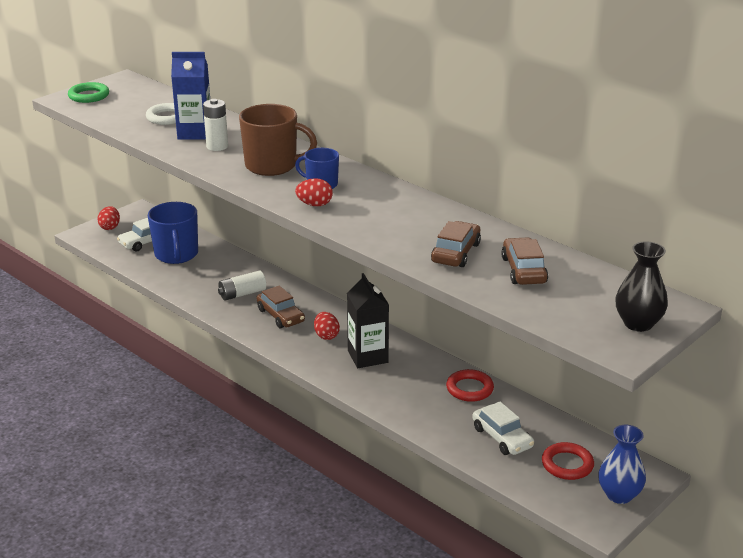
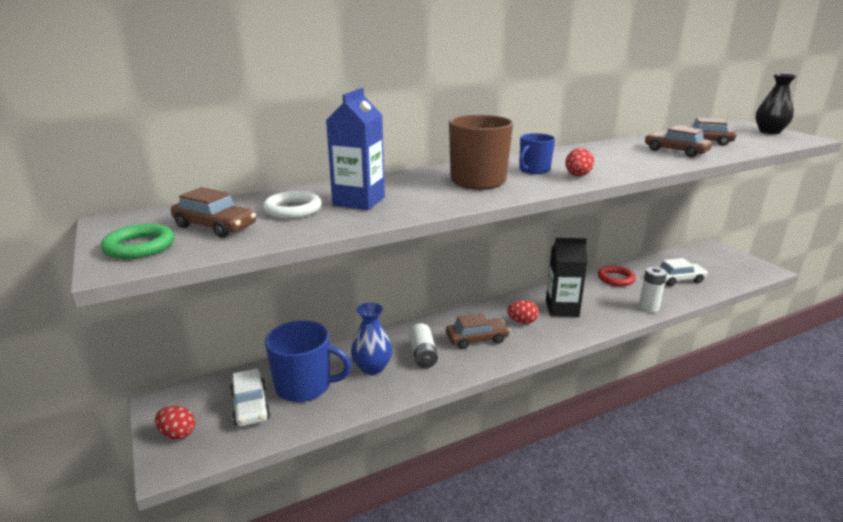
camera: 70 degrees left, 5 degrees down
white battery [203,99,228,151] -> white battery moved to [639,267,667,312]
red ring [542,442,594,480] -> none
blue vase [598,425,646,504] -> blue vase moved to [351,303,392,375]
none -> brown car [171,187,256,237]

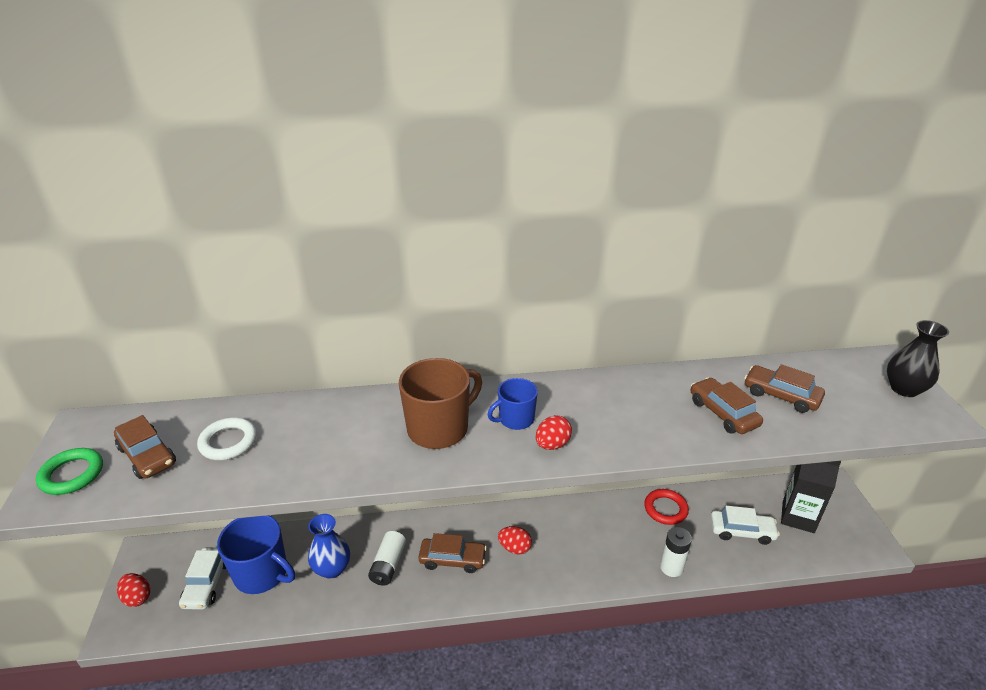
camera: 20 degrees right, 10 degrees up
blue carton [326,88,385,210] -> none
black carton [546,238,588,317] -> black carton moved to [781,461,841,533]

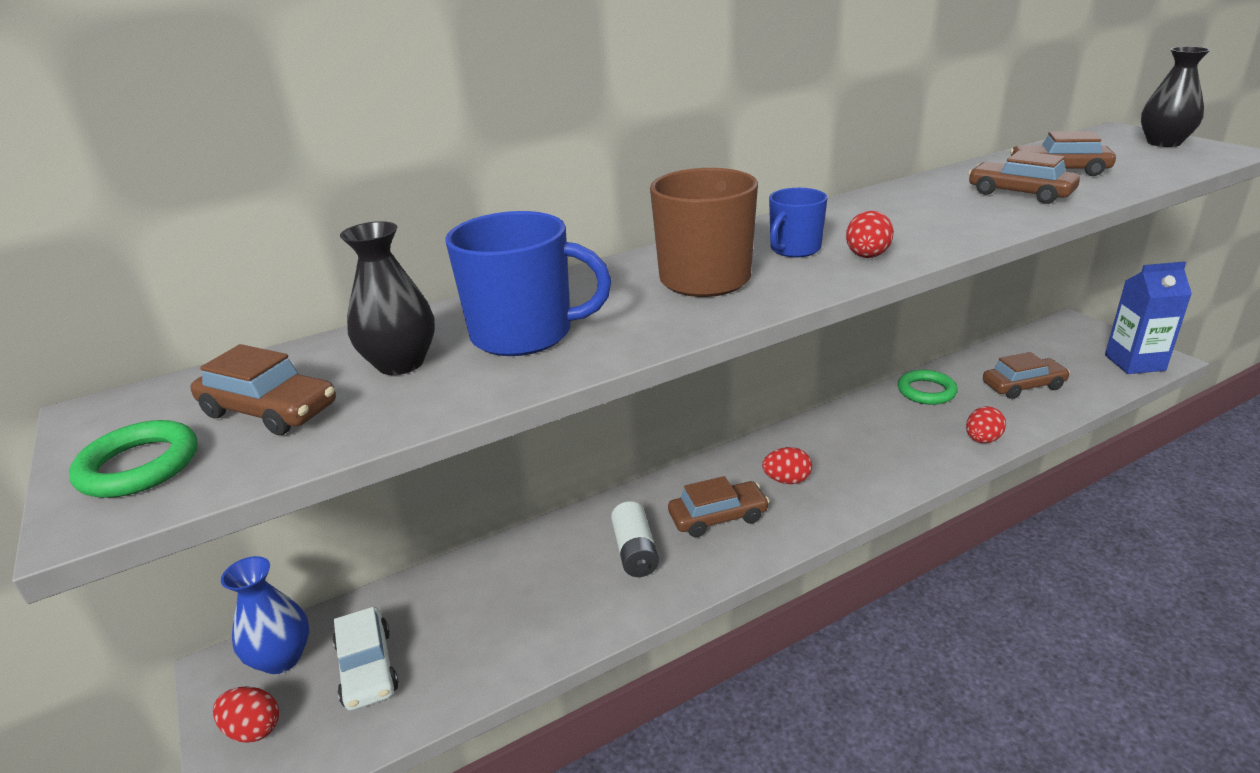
camera: 20 degrees left, 5 degrees down
white ring [197,418,257,460] -> black vase [340,221,435,375]
blue mug [217,515,295,594] -> blue mug moved to [445,211,611,356]
blue vase [308,514,350,579] -> blue vase moved to [221,556,309,674]
red ring [644,489,689,525] -> green ring [898,370,958,405]
white battery [660,527,692,577] -> red egg [966,406,1006,443]
white car [711,505,780,545] -> brown car [983,352,1070,399]
black carton [781,461,841,533] -> none
none -> blue carton [1105,261,1192,374]

